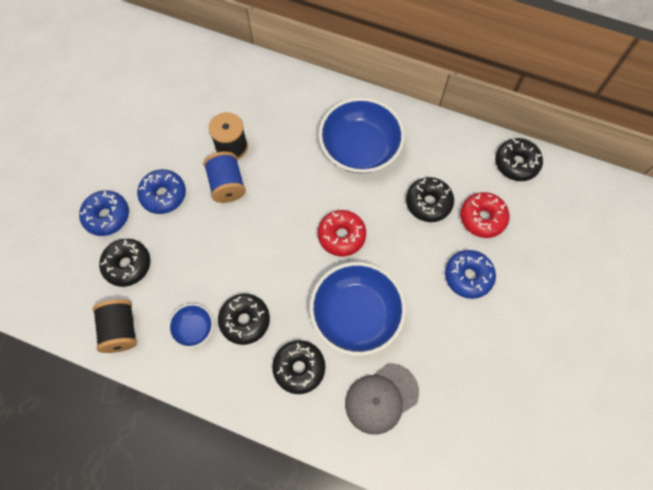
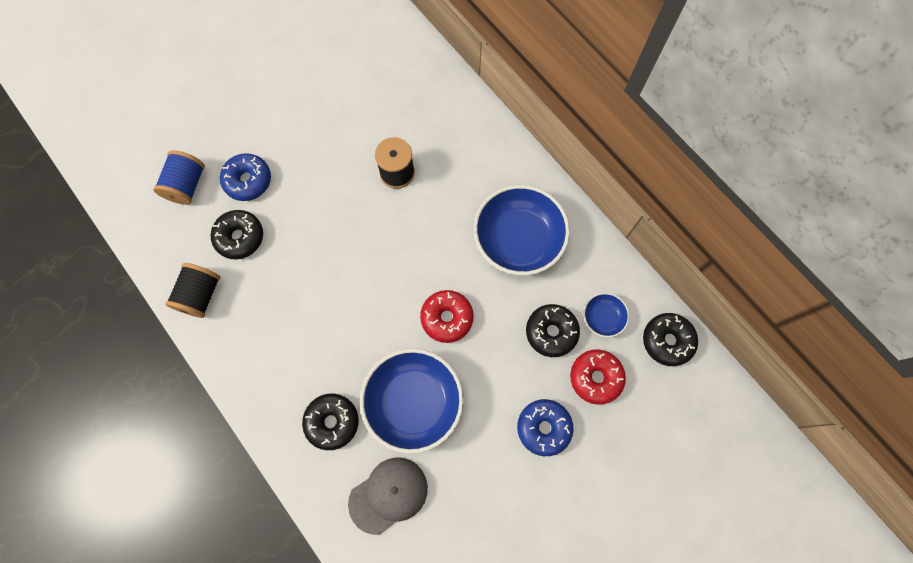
camera: 30 degrees right, 5 degrees up
blue donut [137,169,186,214] -> none
blue bowl [168,304,213,348] -> blue bowl moved to [583,293,630,338]
blue spool [204,151,246,203] -> blue spool moved to [153,150,205,205]
black donut [218,294,270,345] -> none
grey cap [345,363,419,435] -> grey cap turned 150 degrees clockwise [348,457,428,535]

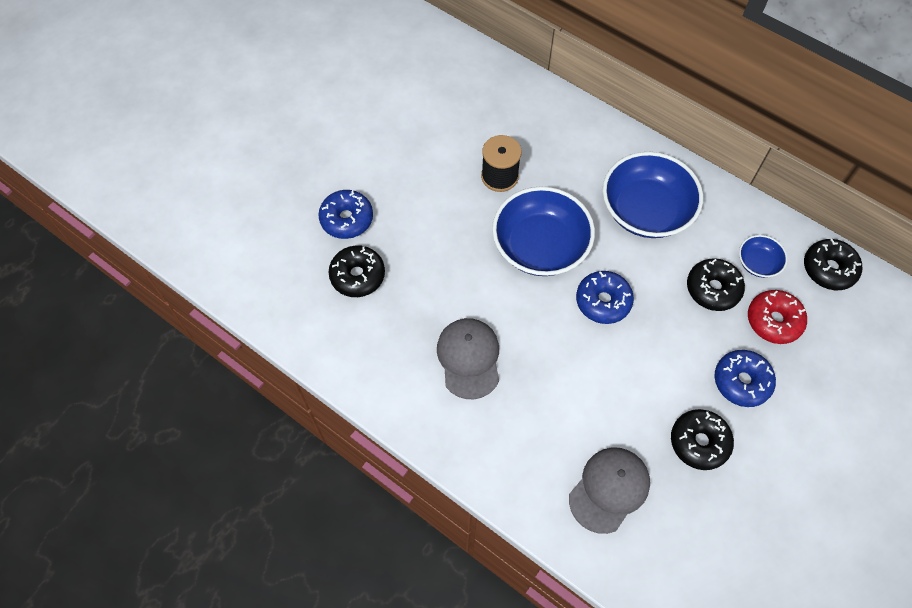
camera: 15 degrees left, 10 degrees down
blue spool [153,150,205,205] -> none
black spool [165,263,220,318] -> none
black donut [302,393,359,450] -> black donut moved to [671,409,734,470]
blue bowl [360,348,464,454] -> blue bowl moved to [492,186,595,276]
red donut [420,290,474,343] -> blue donut [576,271,634,324]
none -> grey cap [437,318,499,399]

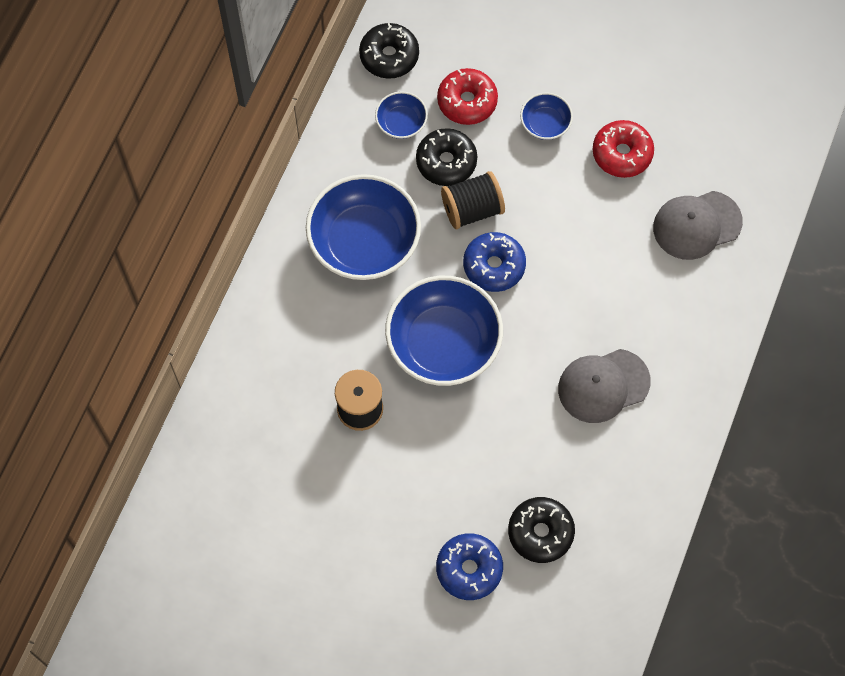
camera: 105 degrees left, 5 degrees up
grey cap [569,447,650,534] -> grey cap turned 45 degrees counterclockwise [653,191,743,260]
black donut [671,409,734,470] -> red donut [593,120,654,178]
blue donut [715,350,776,407] -> blue bowl [520,93,573,140]
none -> black spool [441,171,505,229]

